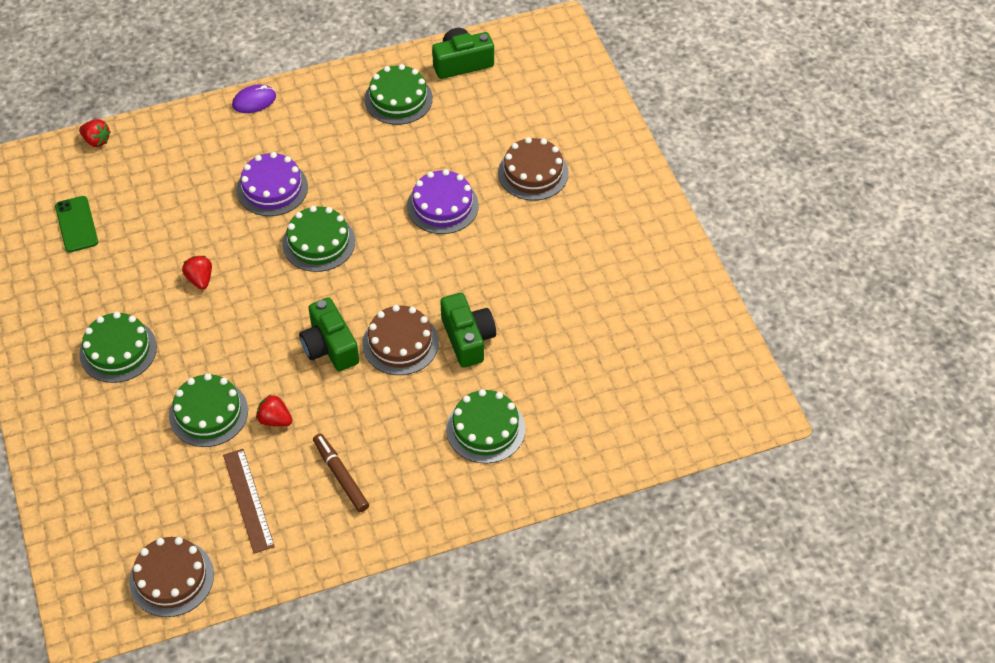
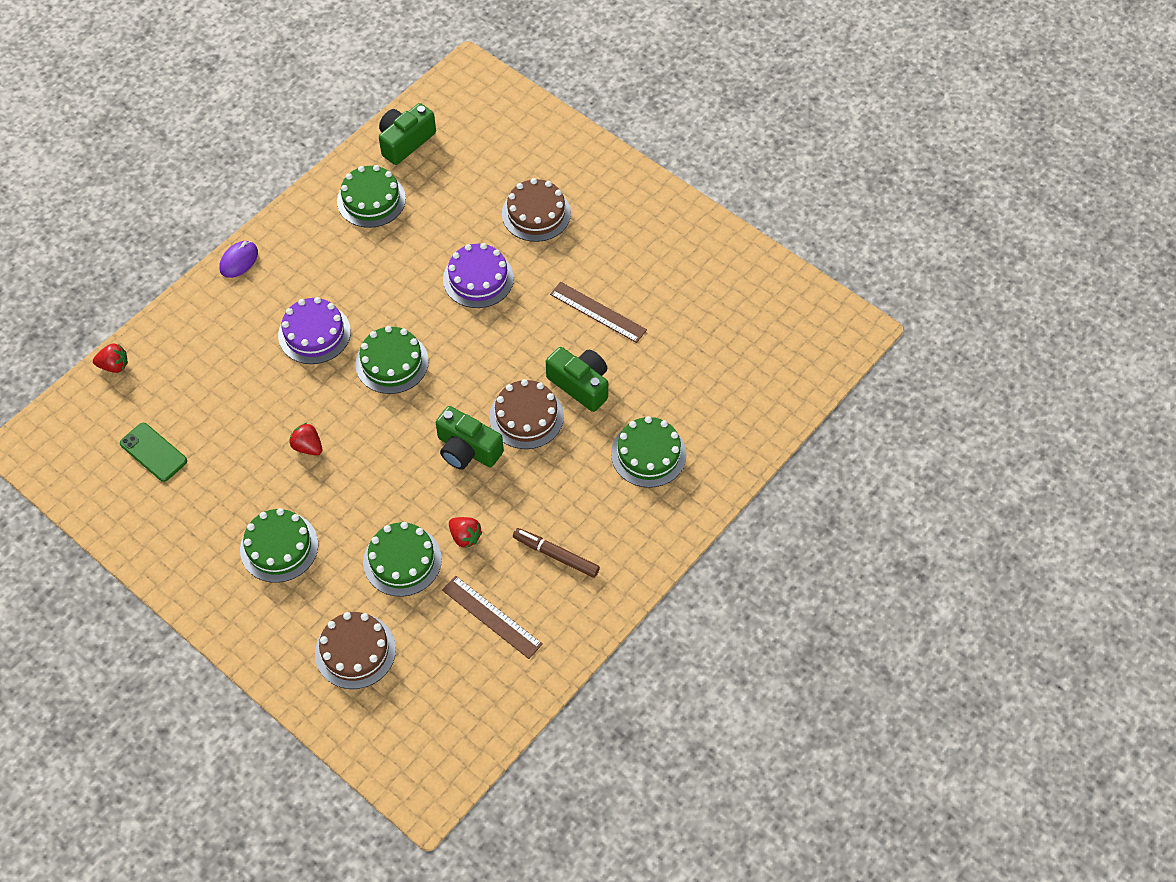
camera: 30 degrees left, 5 degrees up
brown cake [129,537,214,617] -> brown cake moved to [315,612,396,689]
red strawberry [256,395,292,427] -> red strawberry turned 135 degrees counterclockwise [449,517,482,548]
none -> brown ruler [550,282,647,343]

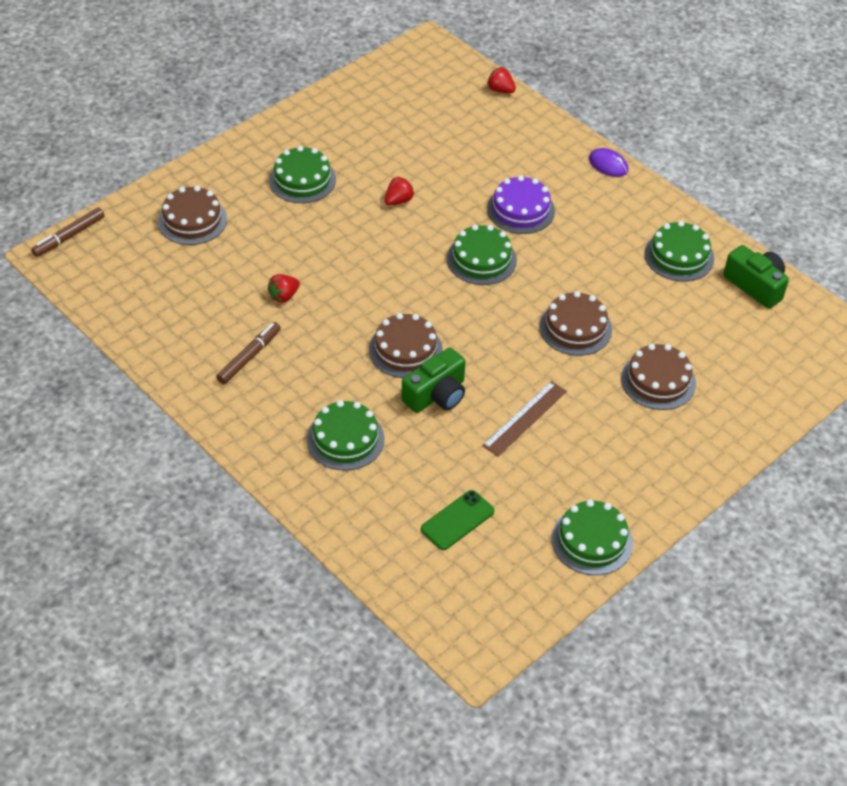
camera: 95 degrees right, 10 degrees down
red strawberry [93,343,128,373] -> red strawberry turned 120 degrees clockwise [487,67,516,93]
green phone [120,423,187,482] -> green phone moved to [421,490,494,550]
green cake [363,522,442,597] -> green cake moved to [551,500,633,575]
green camera [436,406,504,470] -> none
brown ruler [442,576,543,659] -> none
purple cake [443,243,514,308] -> brown cake [539,291,612,356]
none -> brown marker [31,207,105,257]

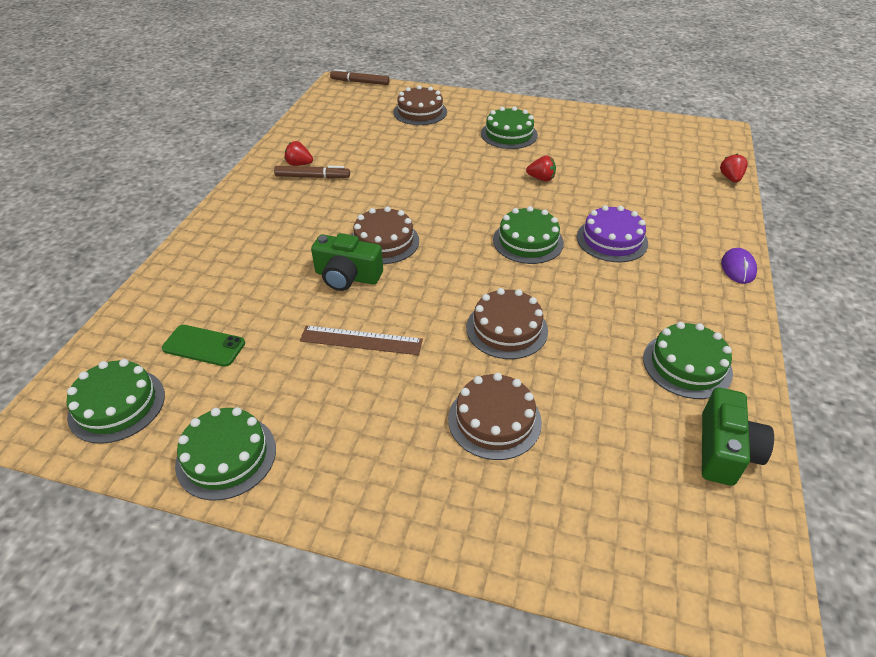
camera: 60 degrees right, 5 degrees down
red strawberry [268,274,300,303] -> red strawberry moved to [284,141,313,166]
green cake [307,400,384,471] -> green cake moved to [66,359,165,444]

